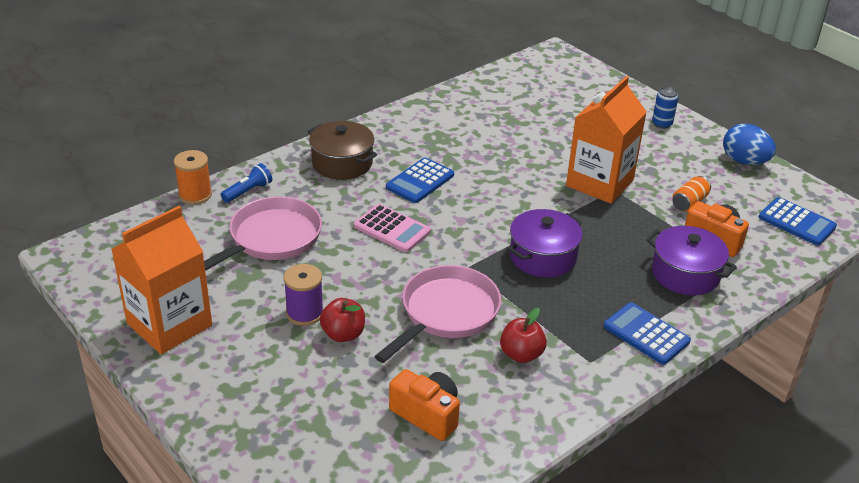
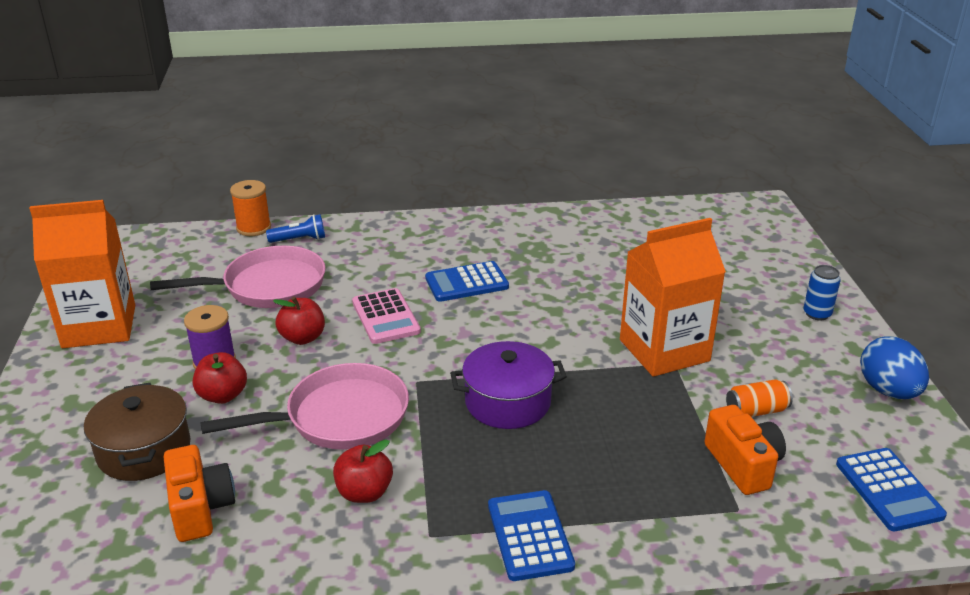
camera: 35 degrees right, 5 degrees down
brown pot [308,121,377,180] -> brown pot moved to [84,383,191,481]
purple pot [646,226,737,295] -> none
none -> red apple [273,296,325,345]

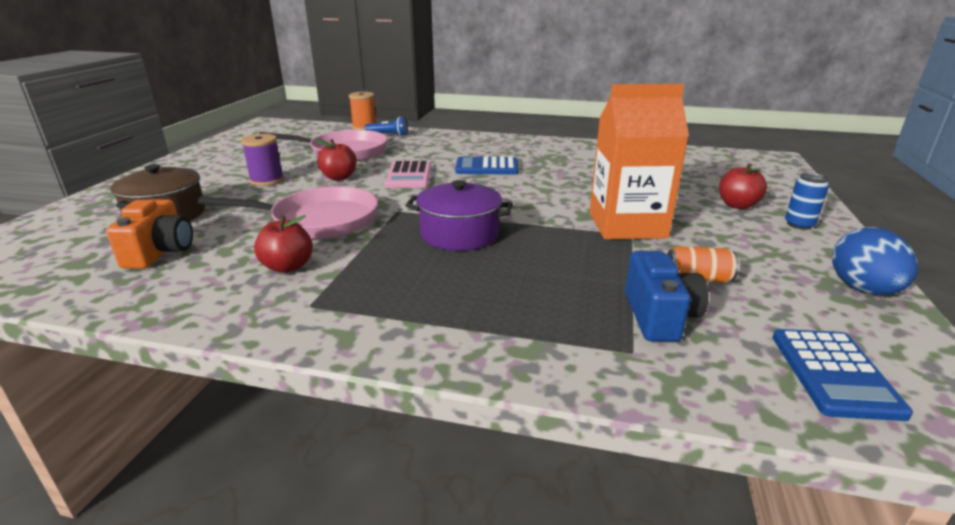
camera: 20 degrees right, 5 degrees down
orange carton [29,200,135,348] -> none
red apple [193,352,247,404] -> red apple moved to [719,163,767,209]
blue calculator [488,490,575,581] -> none
orange camera [704,405,786,495] -> blue camera [625,251,709,342]

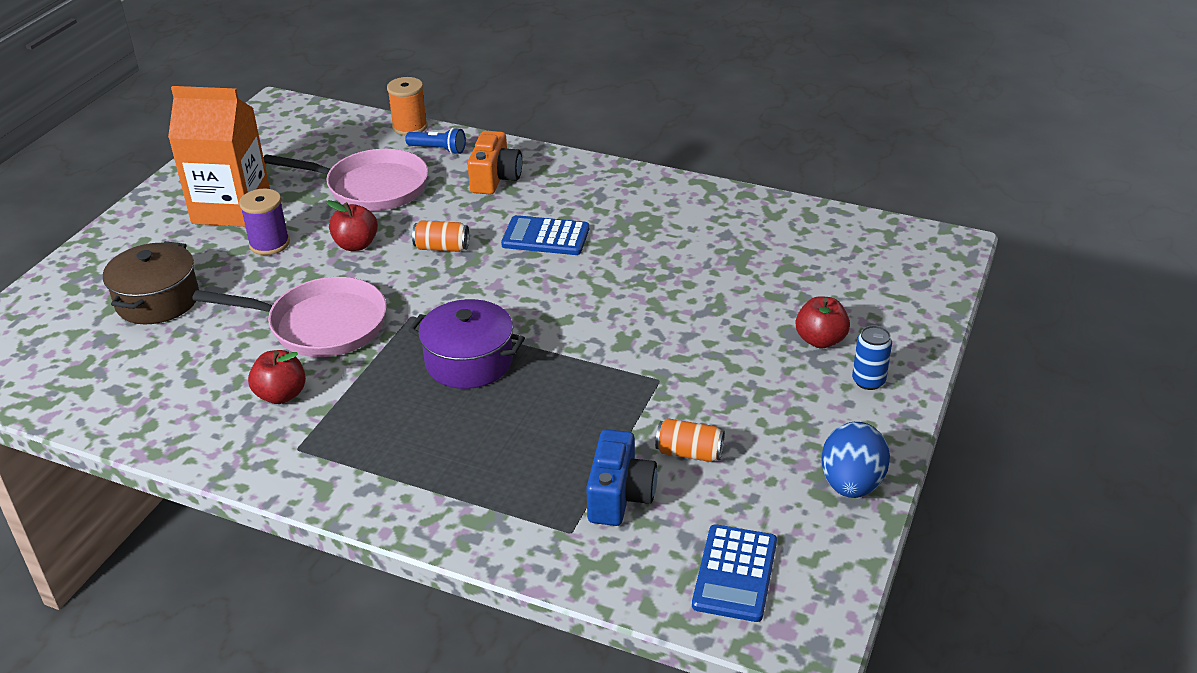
camera: 10 degrees right, 10 degrees up
orange camera [106,199,193,269] -> orange camera moved to [467,131,522,195]
pink calculator [385,161,431,188] -> orange can [412,220,469,252]
orange carton [590,84,689,240] -> orange carton moved to [168,86,270,227]

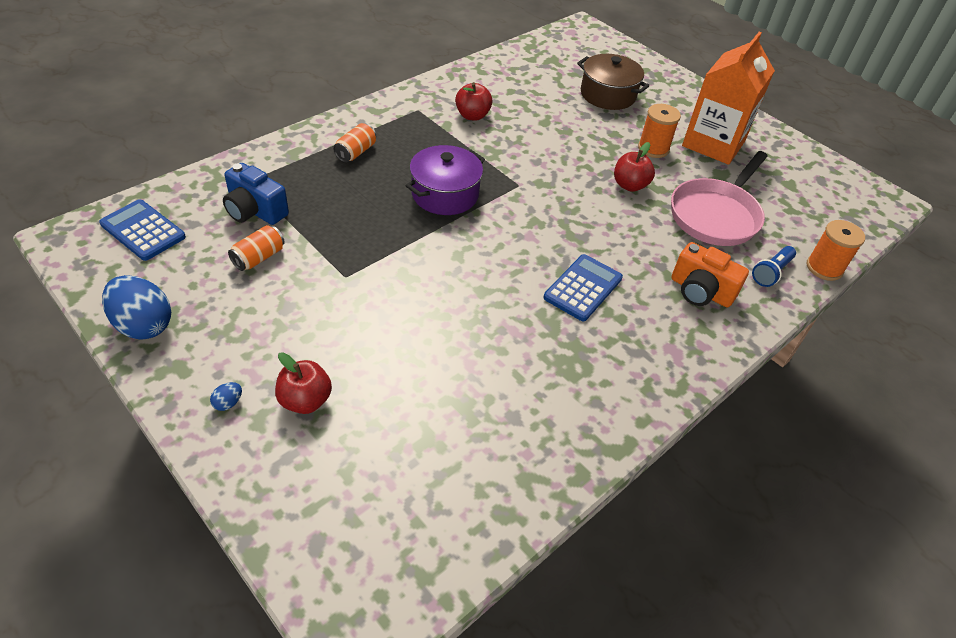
camera: 110 degrees right, 10 degrees up
pink pan [192,277,387,357] -> none
purple spool [239,189,290,255] -> orange spool [638,104,681,158]
orange can [412,220,469,252] -> orange can moved to [333,123,376,162]
blue can [852,325,892,390] -> blue egg [210,382,242,411]

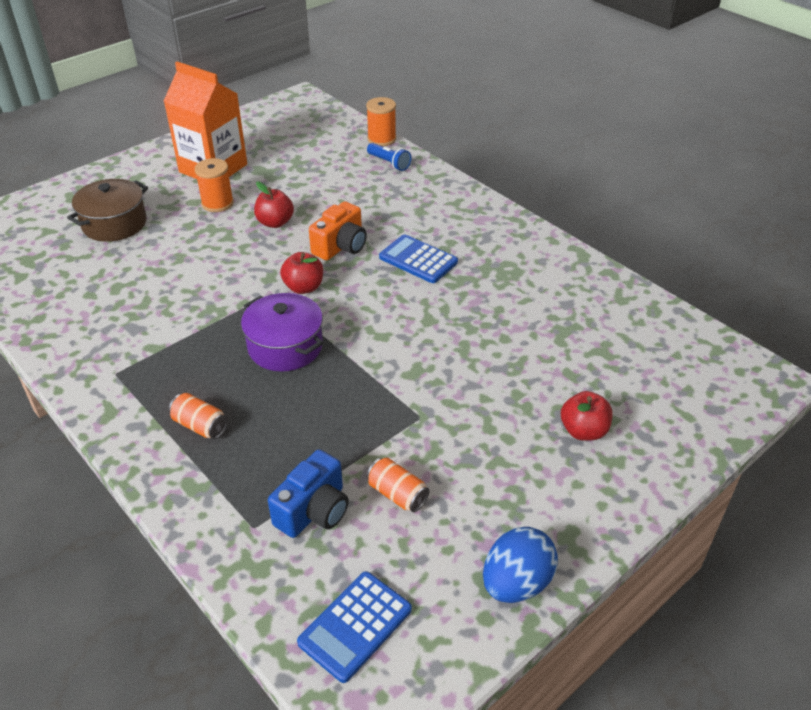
camera: 85 degrees left, 5 degrees down
blue egg [210,382,242,411] -> none
red apple [455,82,493,121] -> red apple moved to [280,252,323,294]
pink pan [671,151,767,246] -> none
orange camera [671,242,749,307] -> orange camera moved to [309,201,367,260]

